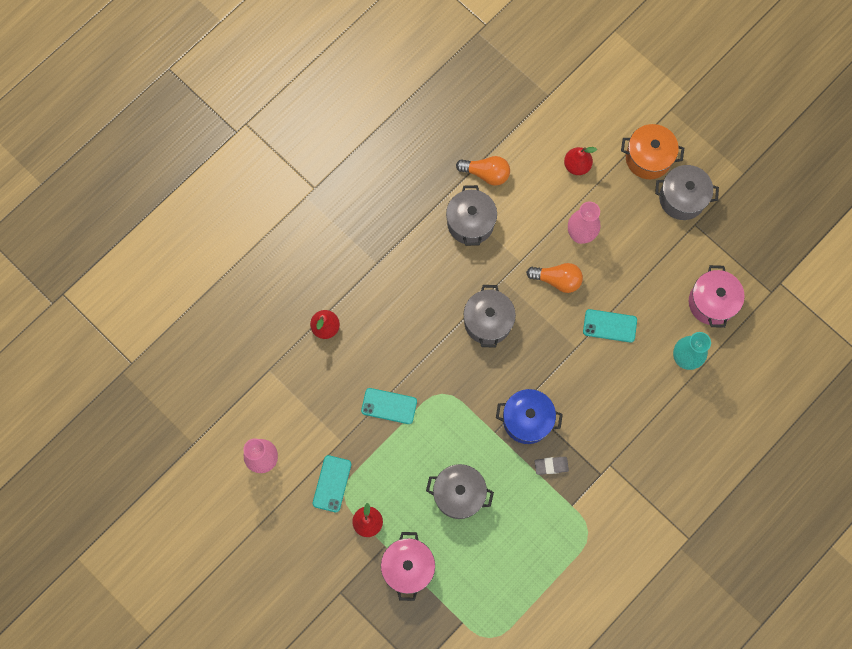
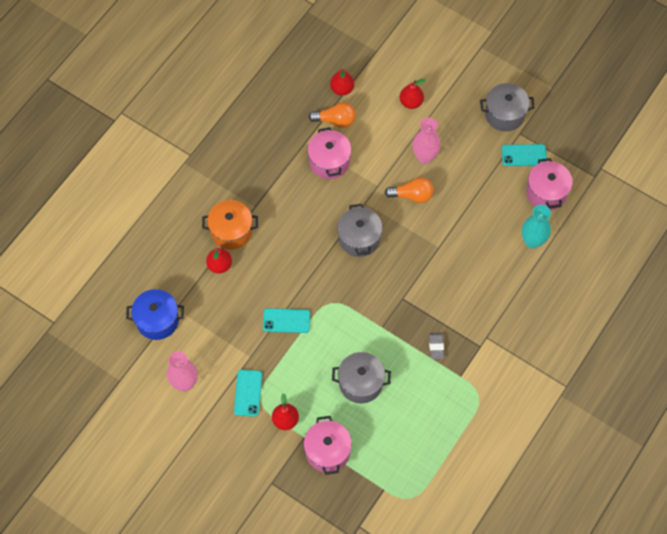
camera: 10 degrees left, 10 degrees down
grey pot [446,185,497,246] -> pink pot [308,127,352,179]
blue pot [496,389,563,444] -> blue pot moved to [126,289,184,340]
grey eraser [535,457,569,475] -> grey eraser turned 75 degrees counterclockwise [429,333,444,359]
turquoise phone [583,309,637,343] -> turquoise phone moved to [502,144,547,166]
orange pot [621,124,684,179] -> orange pot moved to [202,200,258,250]
none -> red pear [330,68,354,95]

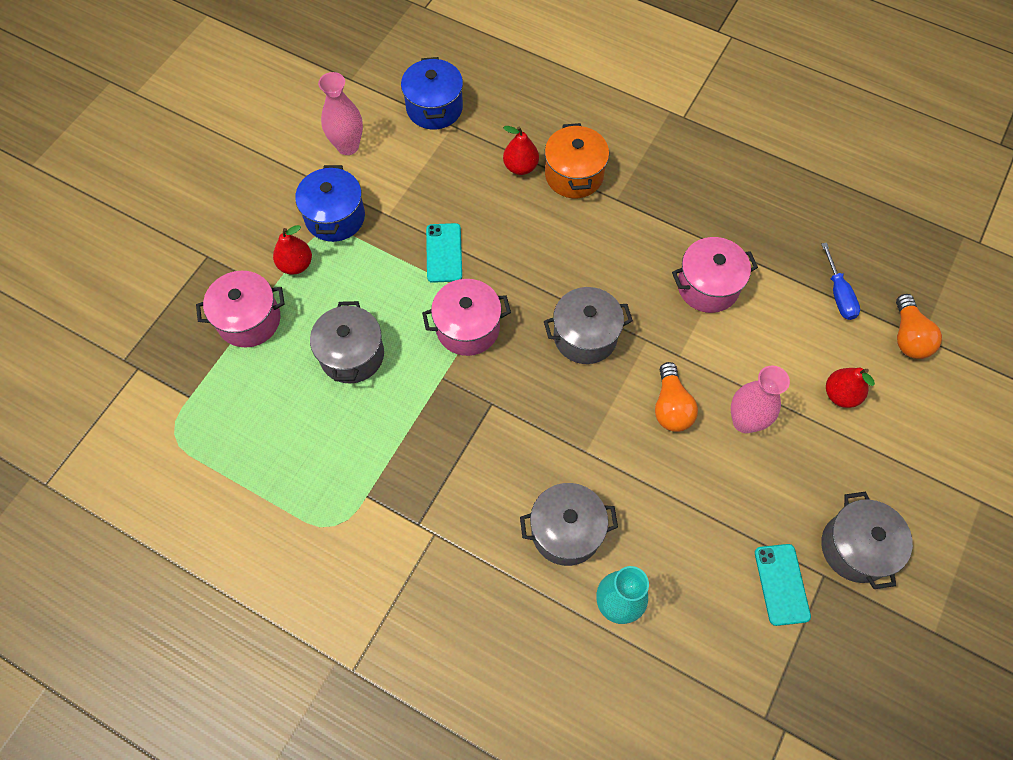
camera: 85 degrees right, 0 degrees up
turquoise phone [234,370,262,417] -> blue pot [295,165,365,242]
orange light bulb [308,102,356,128] -> orange light bulb moved to [896,294,942,359]
red pear [330,68,354,95] -> blue screwdriver [821,243,860,320]
grey eraser [429,333,444,359] -> none
pink pot [526,158,573,210] -> pink pot moved to [422,279,511,356]
none -> grey pot [520,483,618,566]

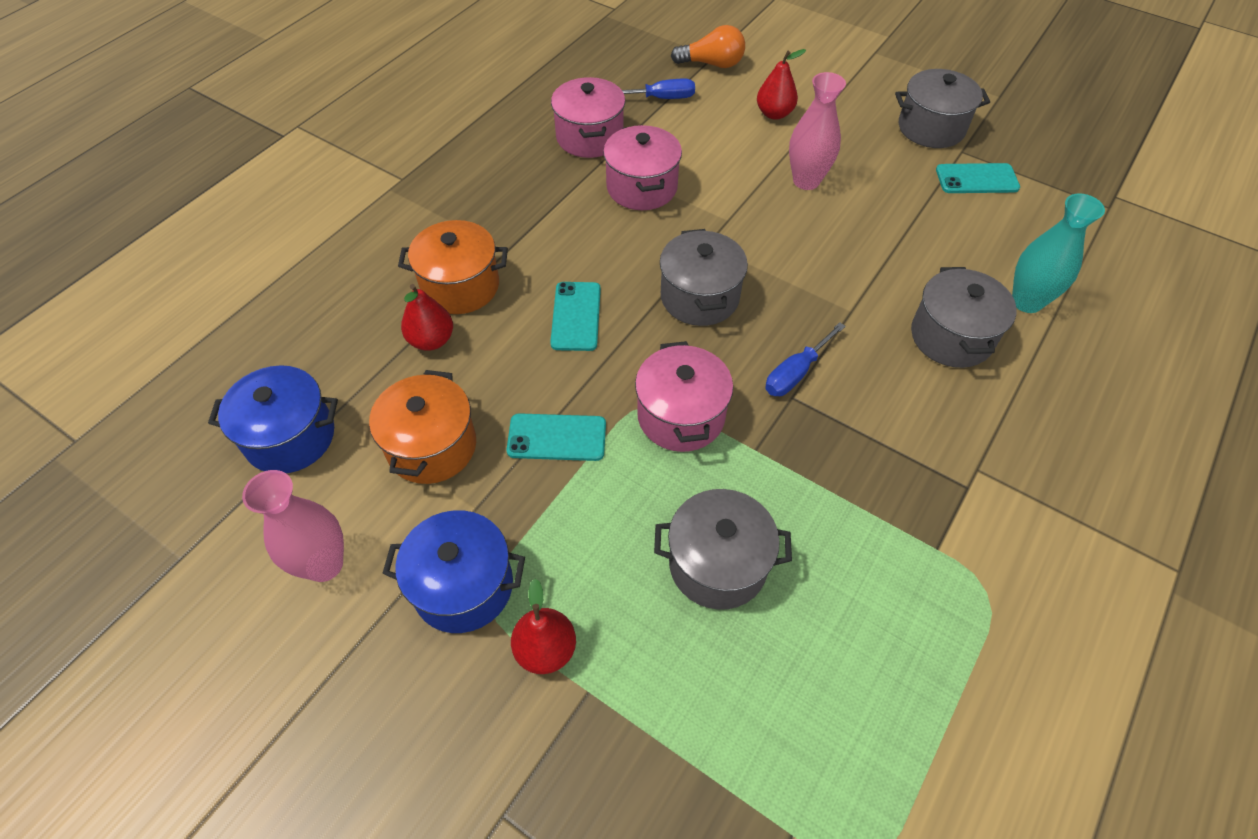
camera: 85 degrees left, 10 degrees down
pink pot [196,271,285,347] -> pink pot moved to [551,77,625,158]
orange light bulb [655,362,698,432] -> none
none -> orange pot [369,370,476,484]
none -> turquoise phone [550,282,601,351]
none -> blue screwdriver [765,322,846,396]

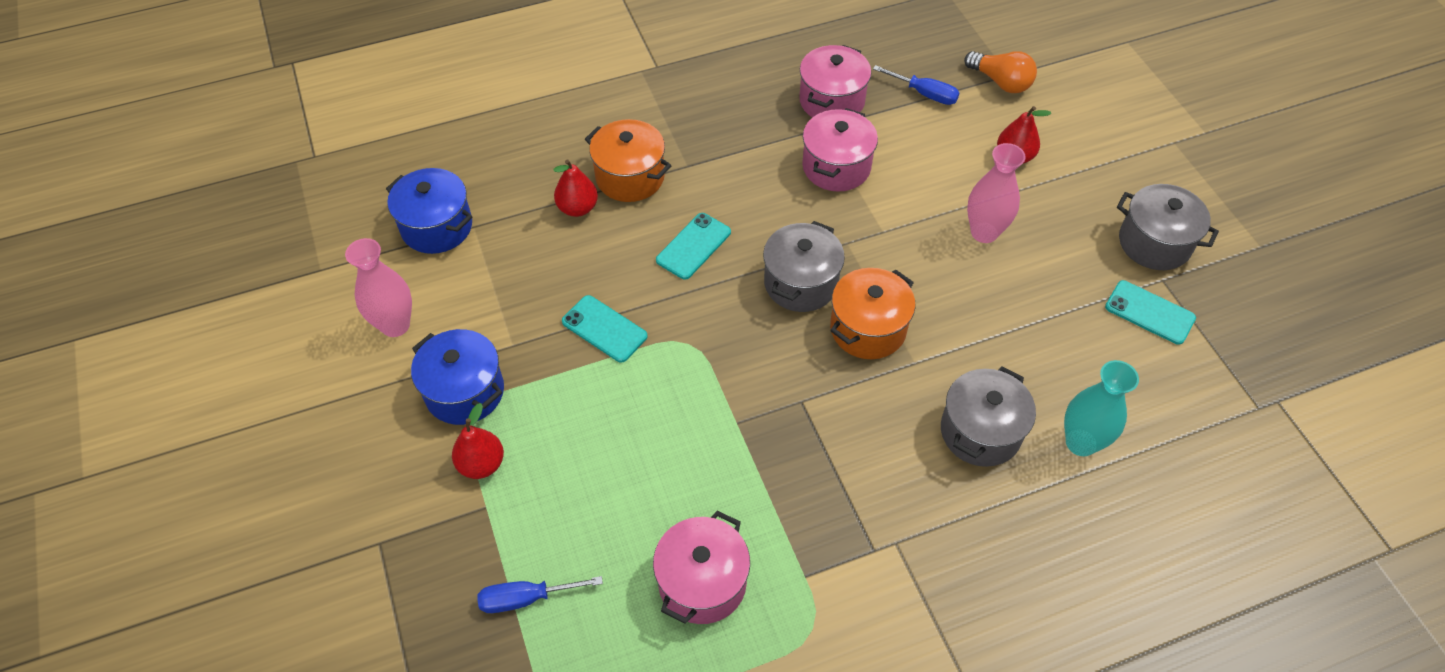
camera: 35 degrees right, 0 degrees up
orange pot [369,370,476,484] -> orange pot moved to [830,268,915,359]
pink pot [635,341,733,452] -> pink pot moved to [653,511,750,624]
grey pot [654,489,792,610] -> none
blue screwdriver [765,322,846,396] -> blue screwdriver moved to [477,576,603,613]

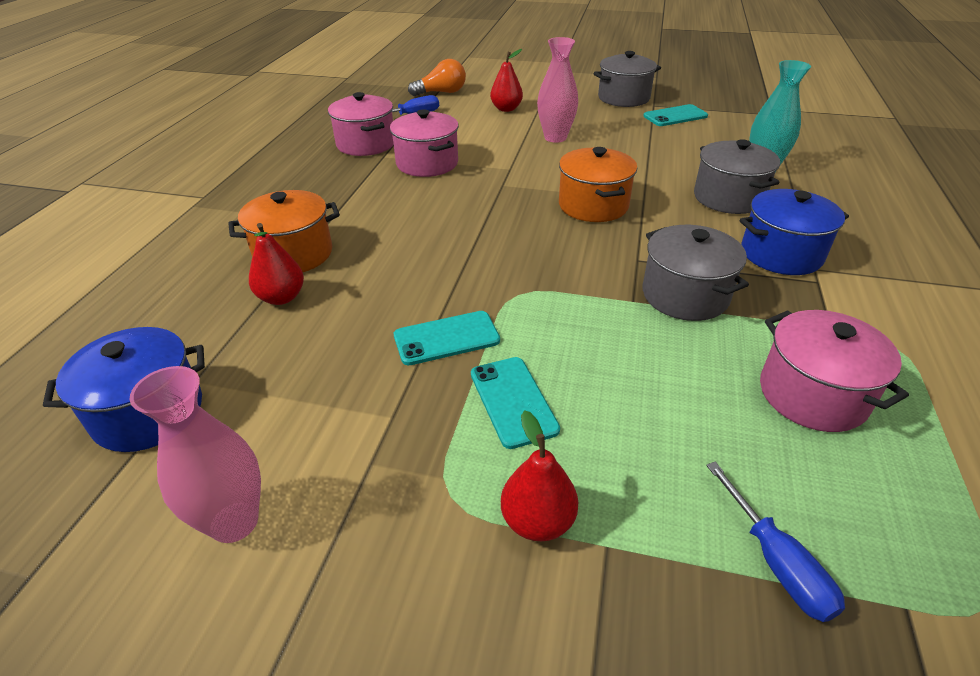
camera: 55 degrees left, 15 degrees down
blue pot [411,329,504,425] -> blue pot moved to [740,189,849,275]
blue screwdriver [477,576,603,613] -> blue screwdriver turned 45 degrees counterclockwise [706,462,845,622]
turquoise phone [656,213,731,280] -> turquoise phone moved to [471,357,560,449]
grey pot [763,221,845,312] -> grey pot moved to [643,225,749,321]

